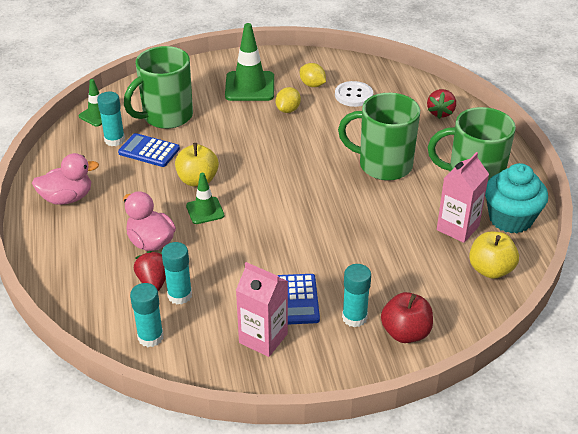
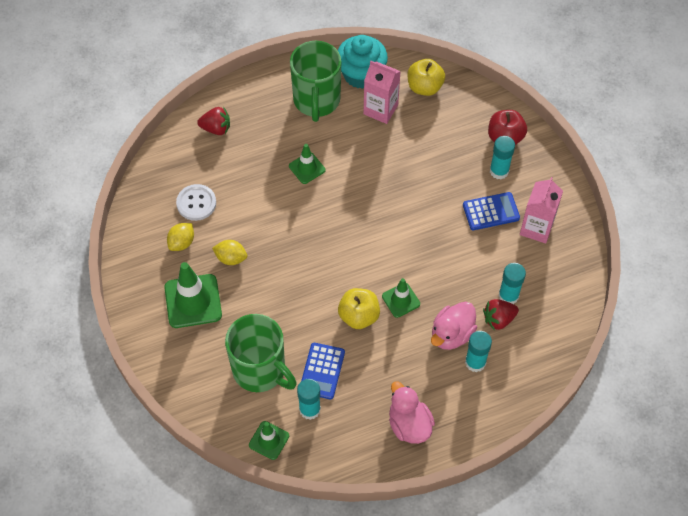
camera: 100 degrees left, 20 degrees up
turquoise glue stick [130,283,164,347] -> turquoise glue stick moved to [465,331,492,372]
green mug [338,93,420,181] -> green traffic cone [289,144,325,184]

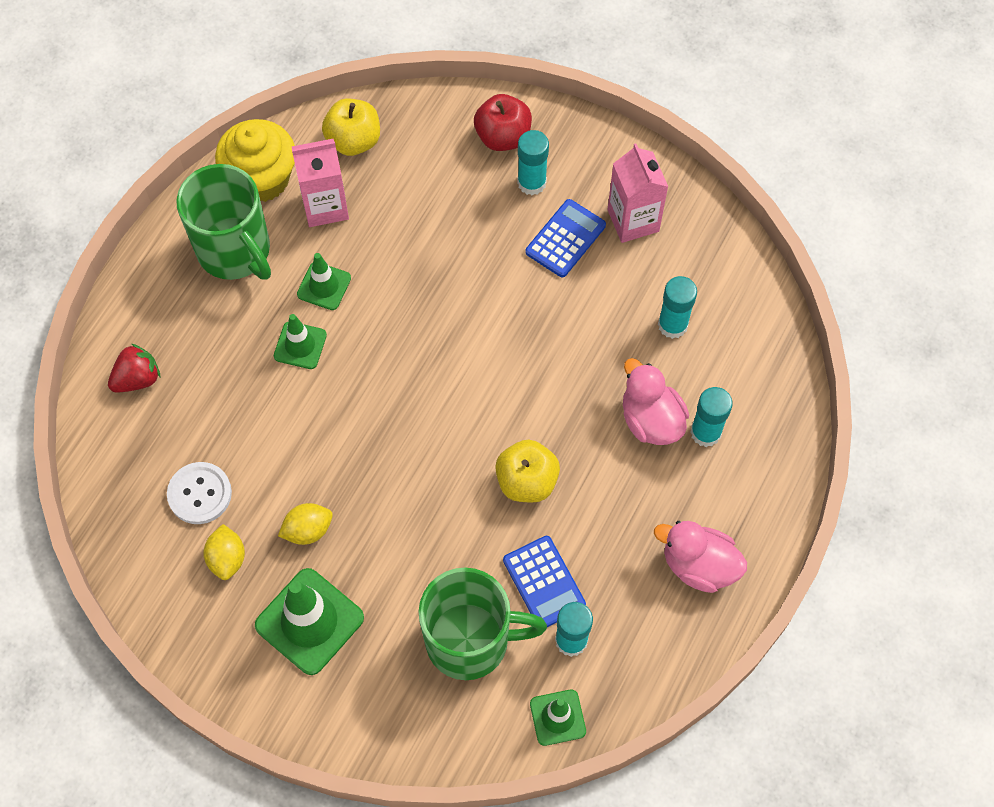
camera: 40 degrees left, 5 degrees up
turquoise cupcake [338,35,388,89] -> yellow cupcake [215,119,295,202]
green traffic cone [382,278,420,318] -> green traffic cone moved to [297,253,351,310]
pink duck [431,302,477,350] -> pink duck turned 150 degrees clockwise [623,358,689,445]
red strawberry [483,299,519,331] -> none

